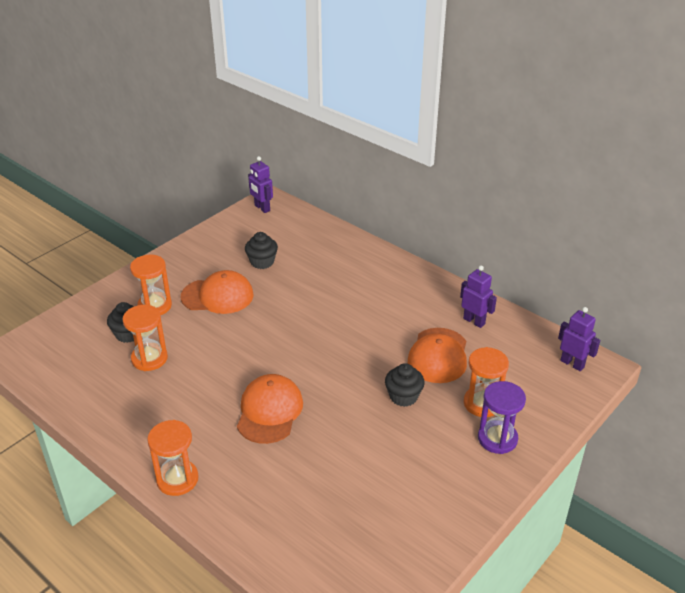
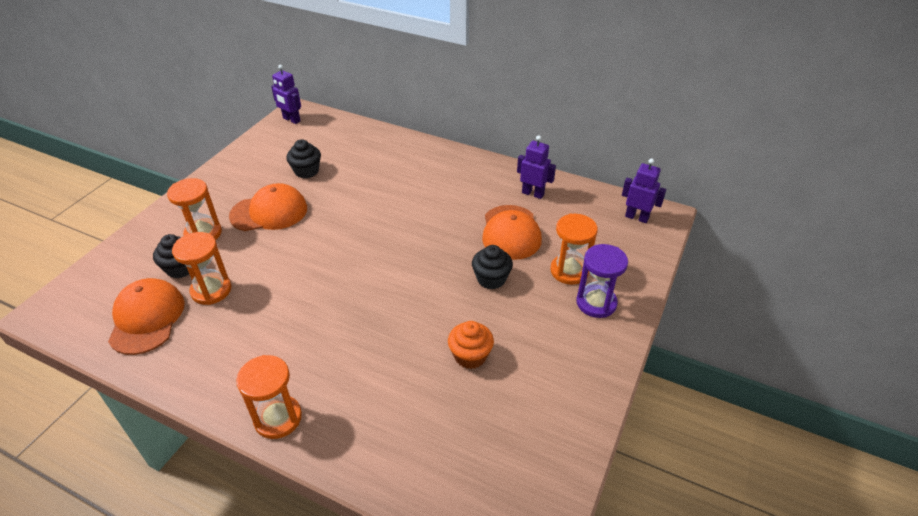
camera: 15 degrees left, 5 degrees up
orange cap [237,374,303,444] -> orange cap moved to [108,278,185,355]
none -> orange cupcake [448,321,494,369]

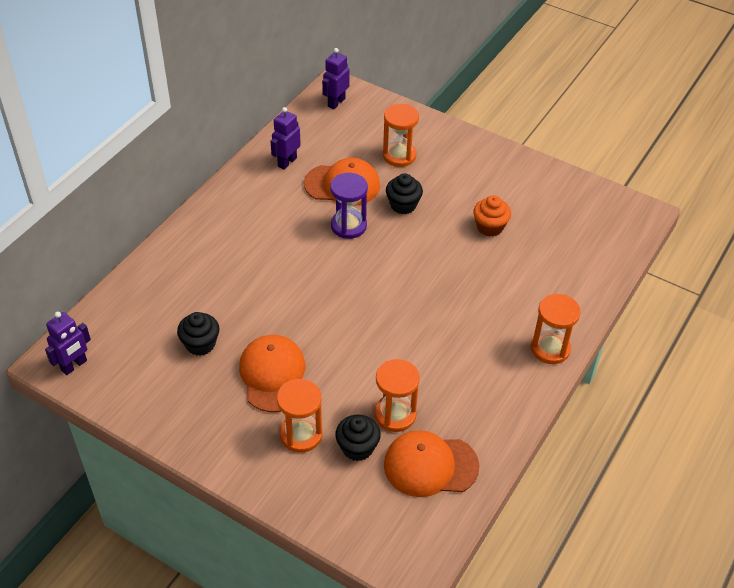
camera: 85 degrees left, 5 degrees up
purple hourglass [576,244,628,318] -> purple hourglass moved to [330,173,368,239]

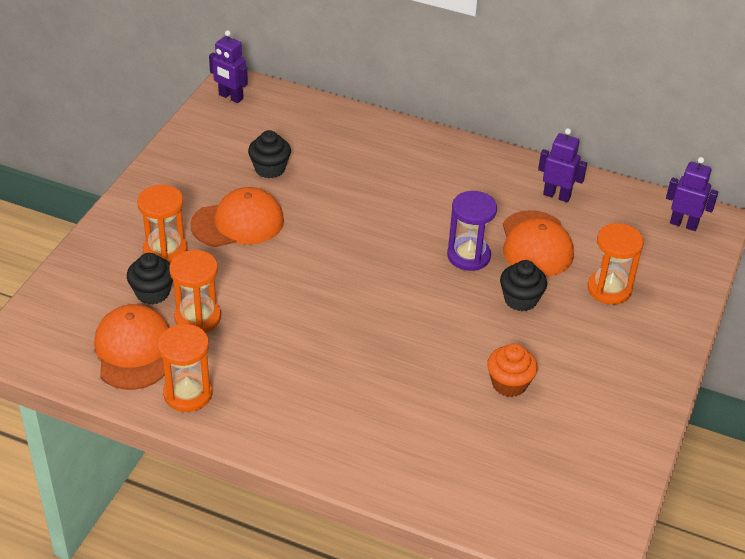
camera: 80 degrees right, 5 degrees down
orange hourglass [531,294,580,364] -> orange hourglass moved to [158,324,213,412]

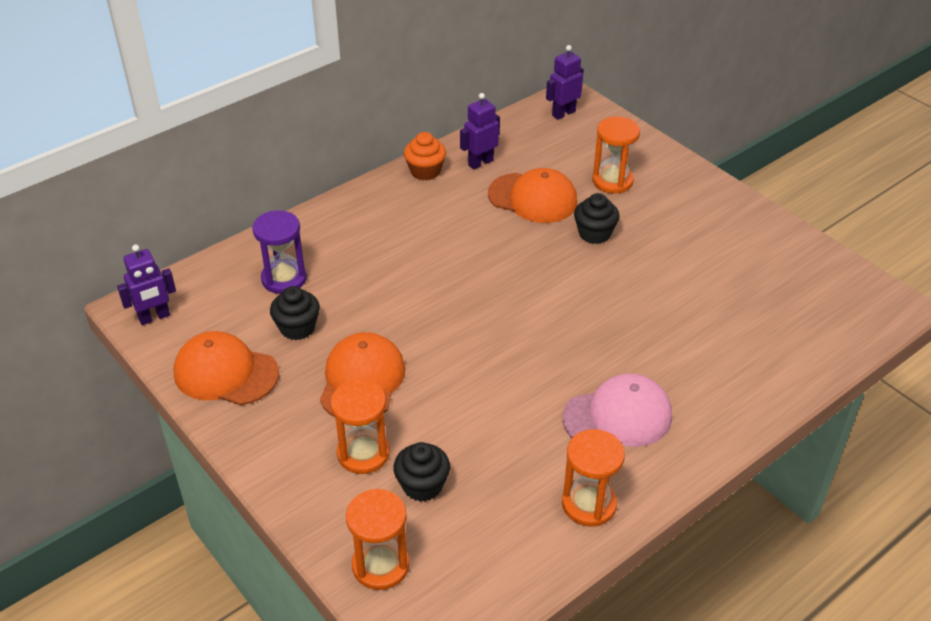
camera: 60 degrees left, 0 degrees up
orange cap [94,304,169,390] -> orange cap moved to [173,331,279,405]
orange hourglass [169,250,221,333] -> orange hourglass moved to [346,489,410,590]
purple hourglass [447,191,497,271] -> purple hourglass moved to [252,210,307,294]
orange cupcake [487,343,538,397] -> orange cupcake moved to [404,132,446,181]
none -> pink cap [562,373,672,447]

